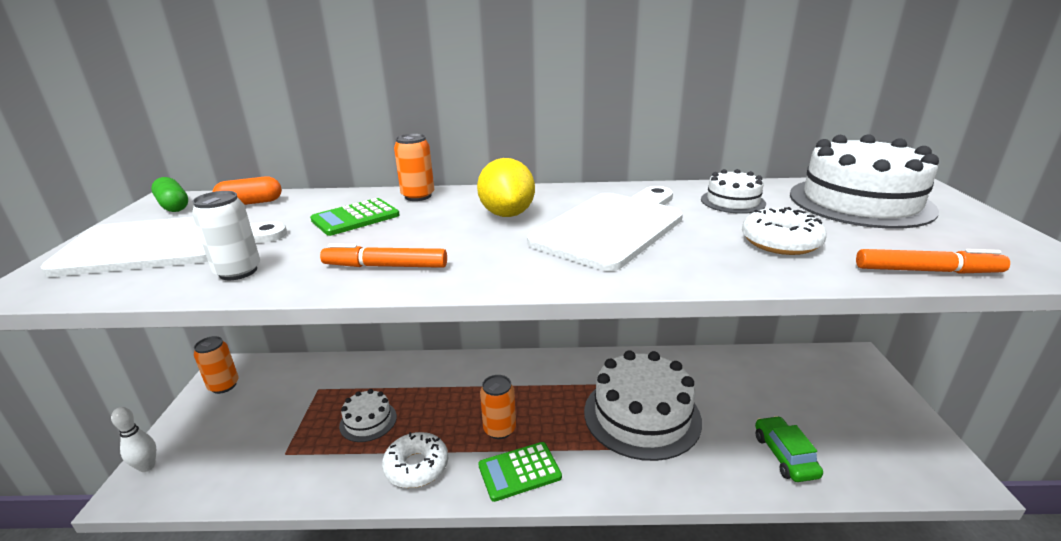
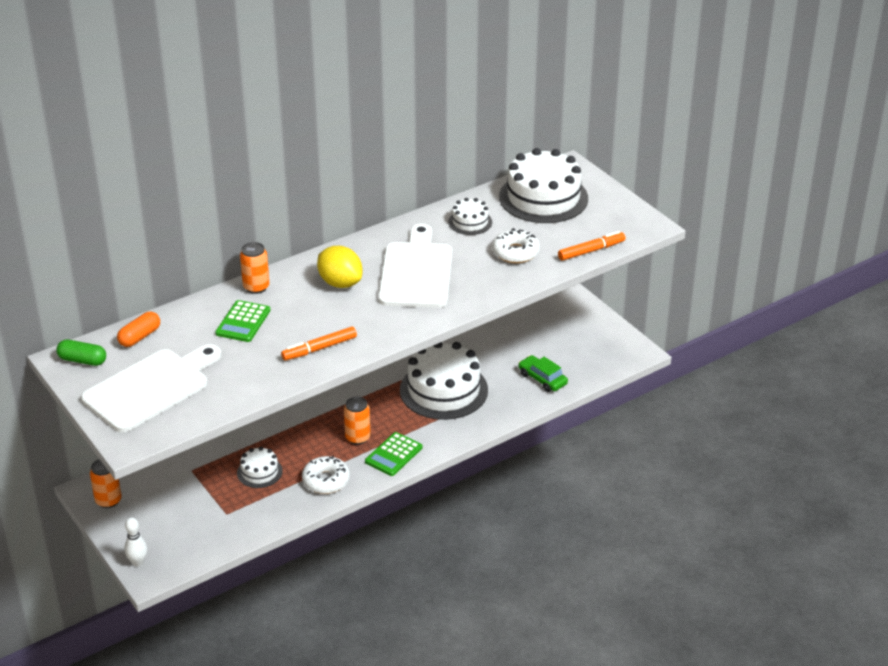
camera: 35 degrees left, 10 degrees up
white can [192,191,260,280] -> none

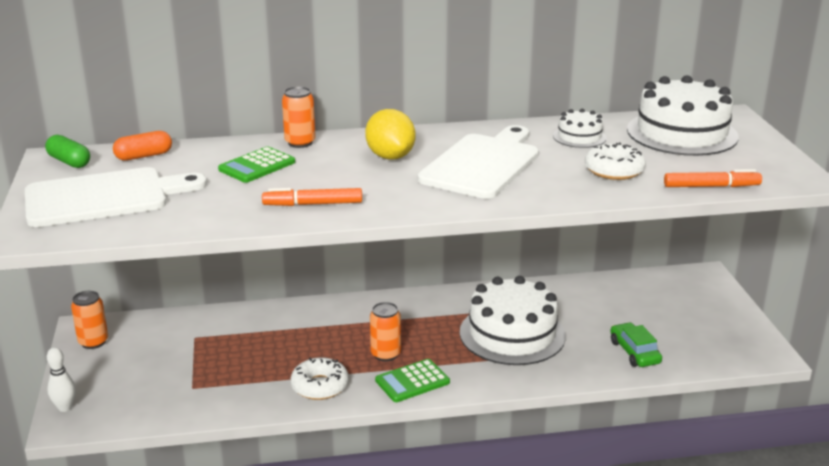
camera: 25 degrees right, 10 degrees down
white cake [237,447,283,488] -> none

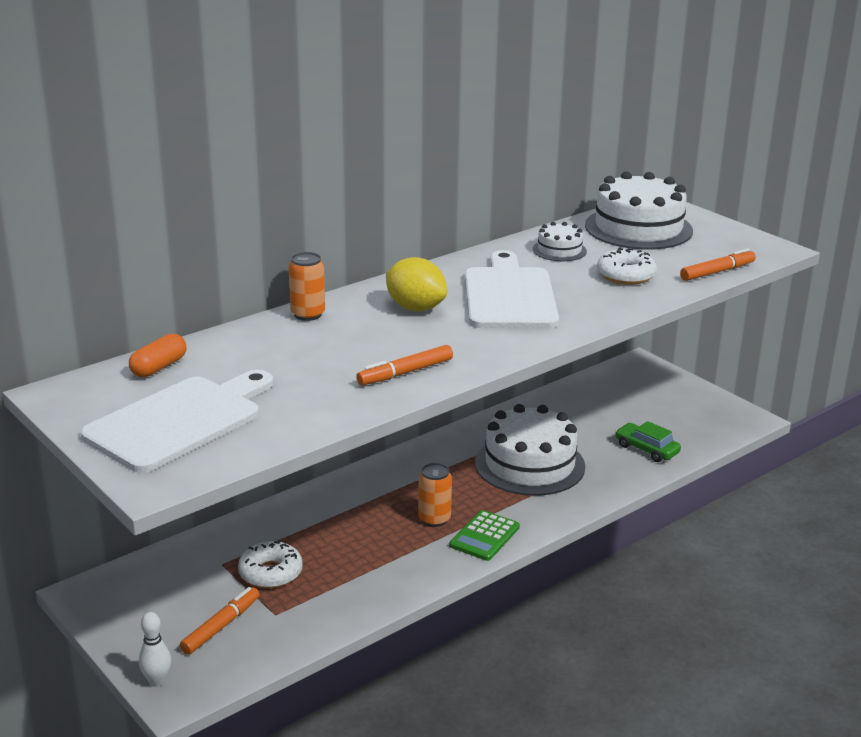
camera: 30 degrees left, 0 degrees up
green capsule [45,135,90,168] -> none
orange can [71,291,108,349] -> none
green calculator [218,146,295,183] -> none
white donut [290,357,349,400] -> white donut moved to [238,540,303,588]
none -> orange marker [180,587,260,655]

